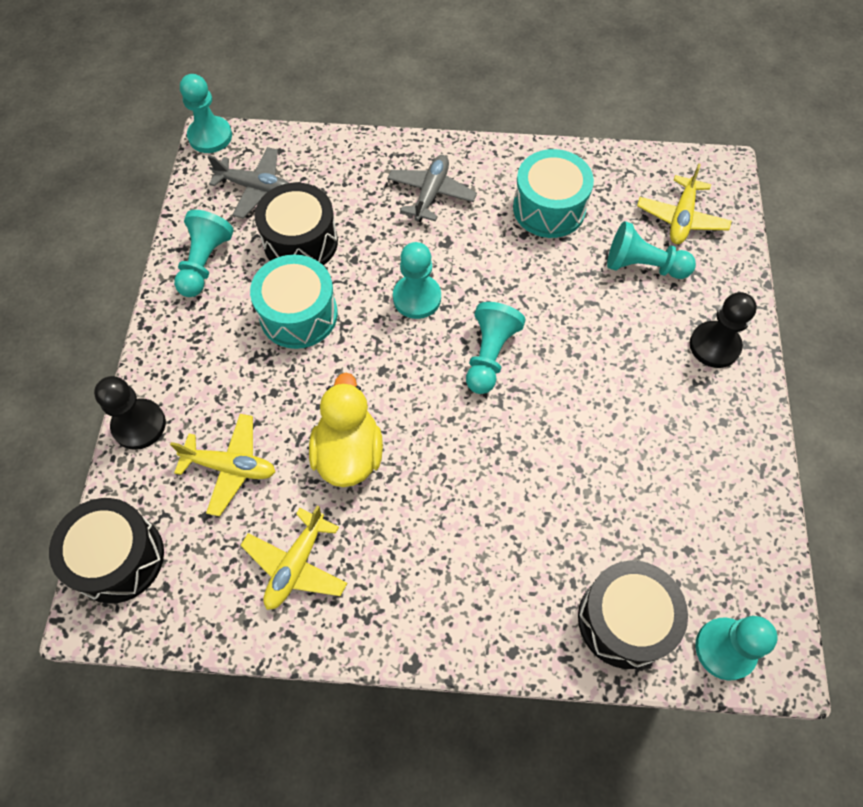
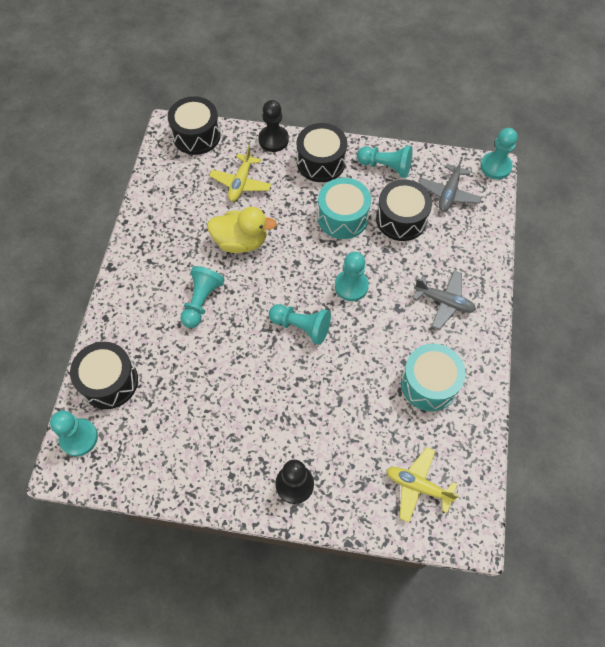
camera: 95 degrees right, 0 degrees up
yellow plane [240,505,347,610] -> none
turquoise pawn [607,221,696,279] -> turquoise pawn moved to [181,266,225,328]
none -> black drum [297,123,347,182]

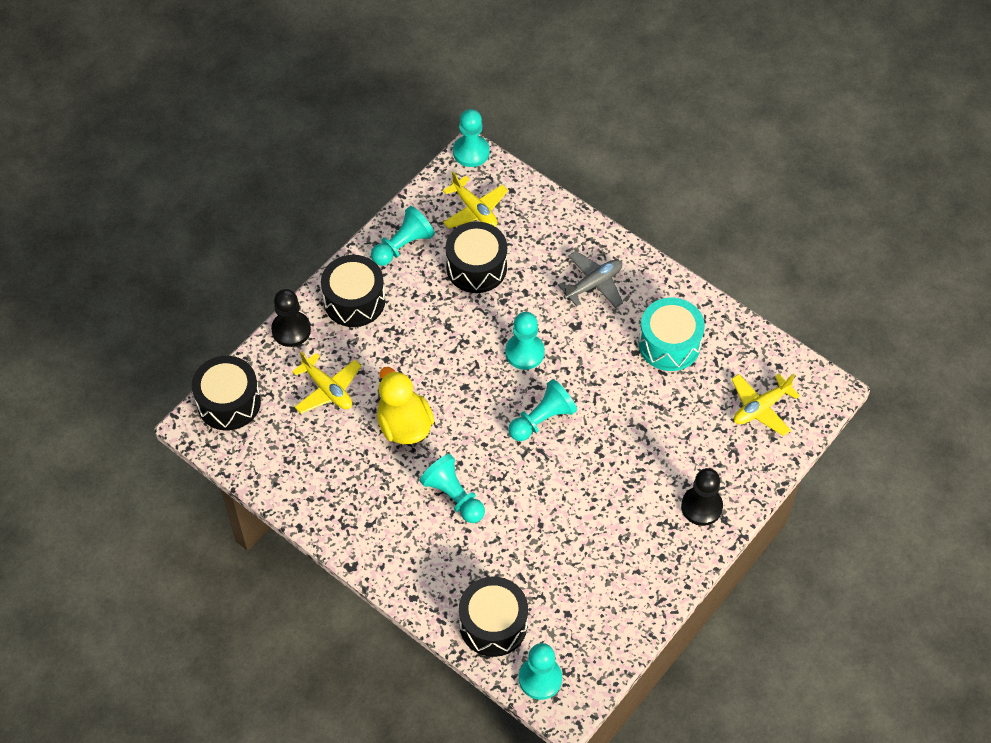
camera: 60 degrees left, 5 degrees down
yellow duck [207,207,277,253] -> yellow duck turned 60 degrees counterclockwise [377,367,434,444]
turquoise drum [318,178,371,239] -> none
grey plane [419,157,482,212] -> yellow plane [443,171,508,229]

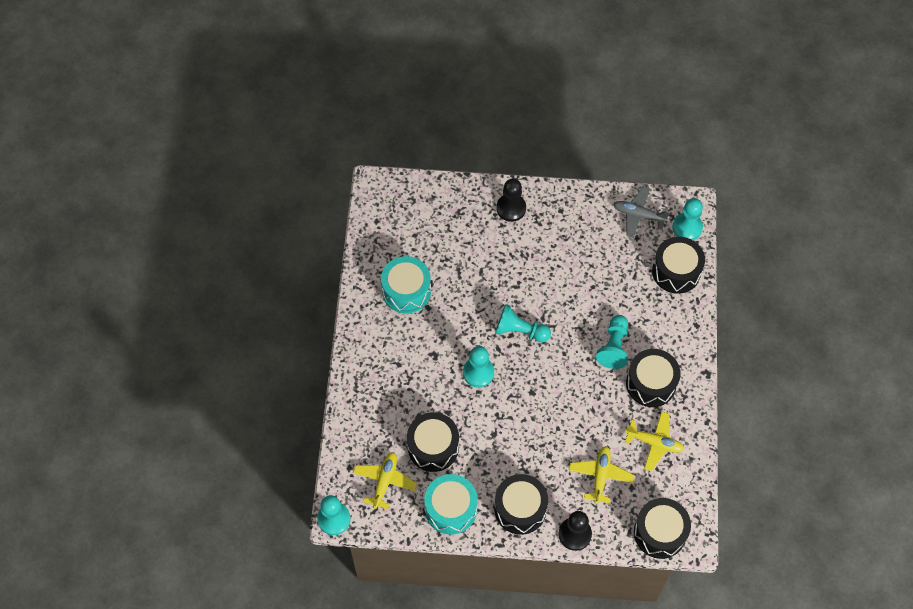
camera: 125 degrees left, 5 degrees up
turquoise pawn [371,206,435,266] -> turquoise drum [424,474,477,535]
yellow duck [377,367,434,444] -> none
grey plane [558,251,623,308] -> grey plane moved to [614,186,669,238]
yellow plane [731,374,800,436] -> yellow plane moved to [625,411,684,472]
none -> black drum [626,349,680,407]

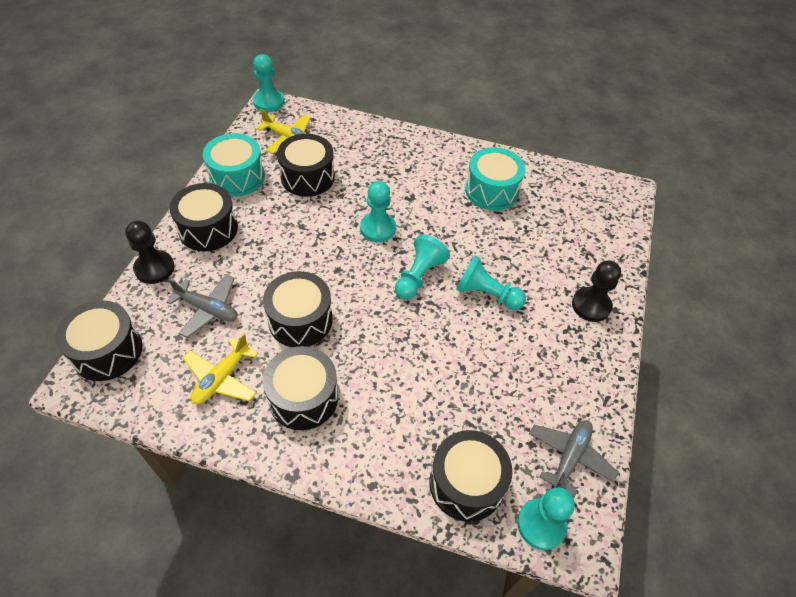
camera: 100 degrees right, 10 degrees down
yellow plane [569,446,634,504] -> grey plane [166,275,237,338]
turquoise pawn [596,315,628,369] -> turquoise pawn moved to [456,256,526,310]
none -> black drum [263,271,333,347]

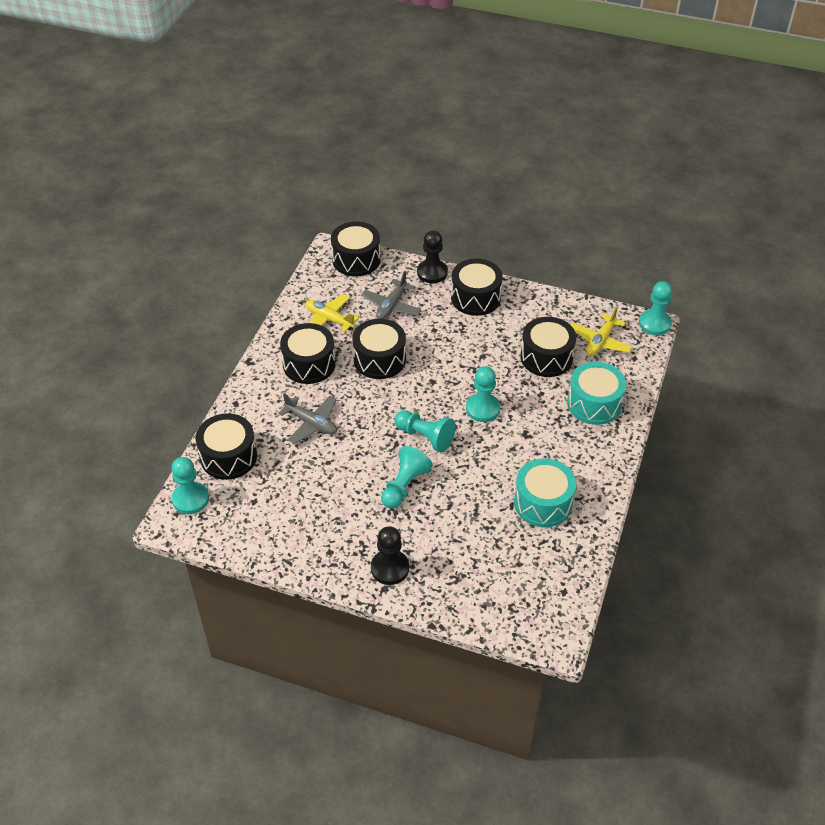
camera: 95 degrees right, 5 degrees down
turquoise drum [203,133,265,197] -> turquoise drum moved to [567,362,626,425]
grey plane [529,420,619,497] -> grey plane moved to [278,393,337,444]

